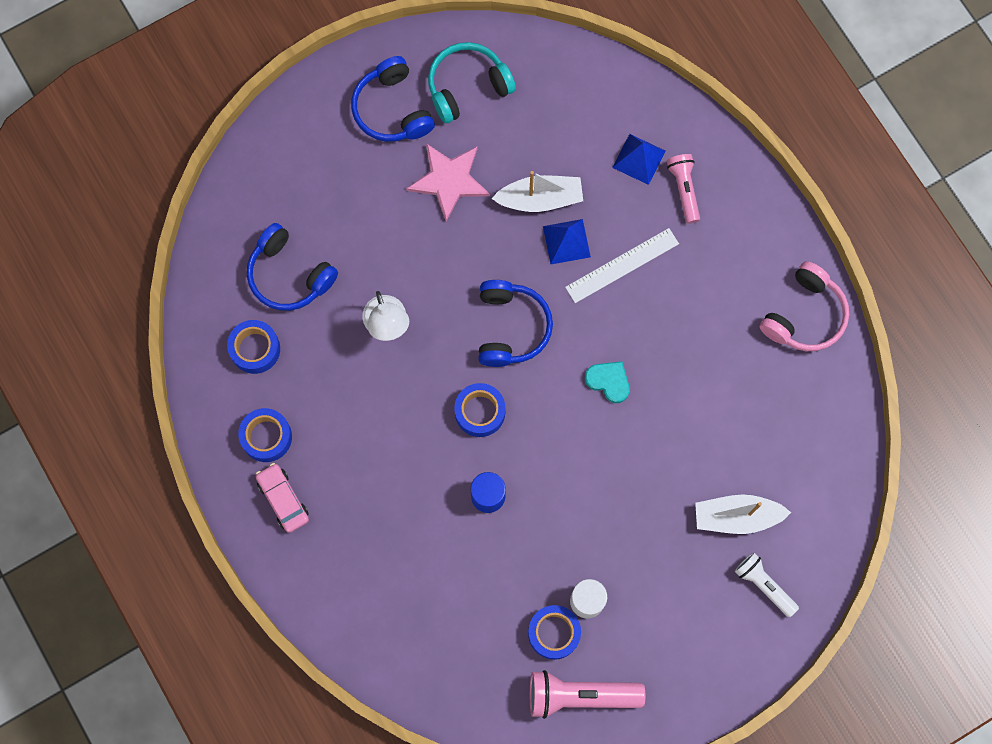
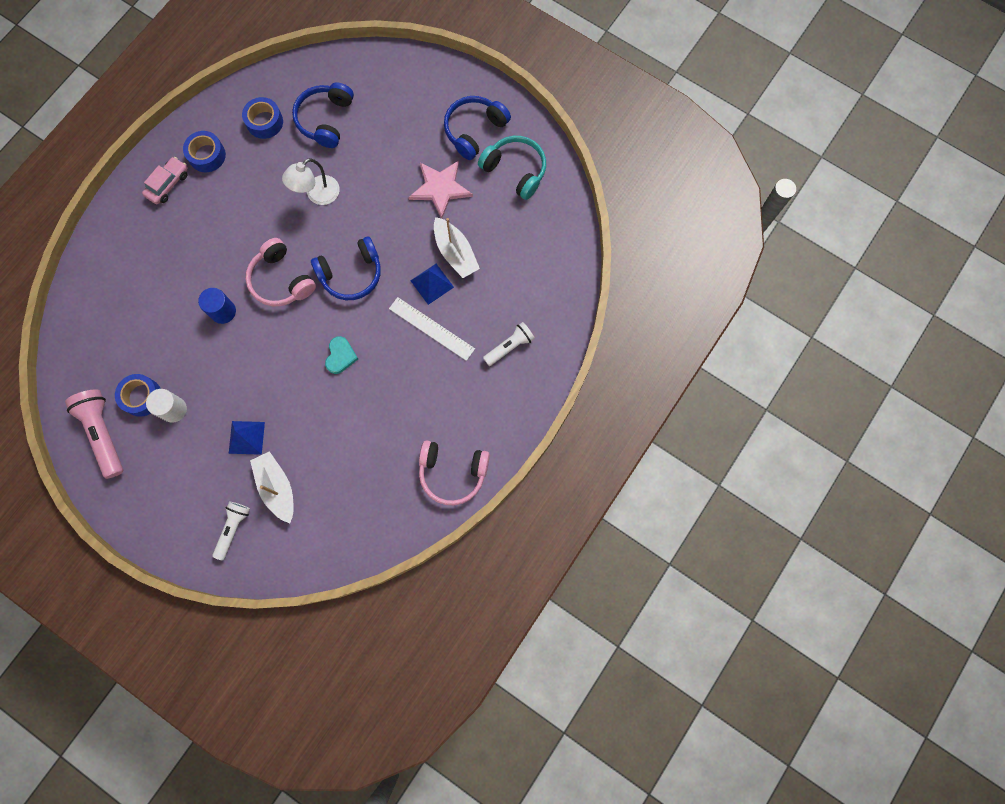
camera: 65 degrees right, 0 degrees up
blue tape [454,383,505,437] -> pink headphones [245,238,316,306]
blue pyramid [612,134,666,185] -> blue pyramid moved to [229,421,265,455]
pink flashlight [667,154,700,224] -> white flashlight [483,322,535,366]

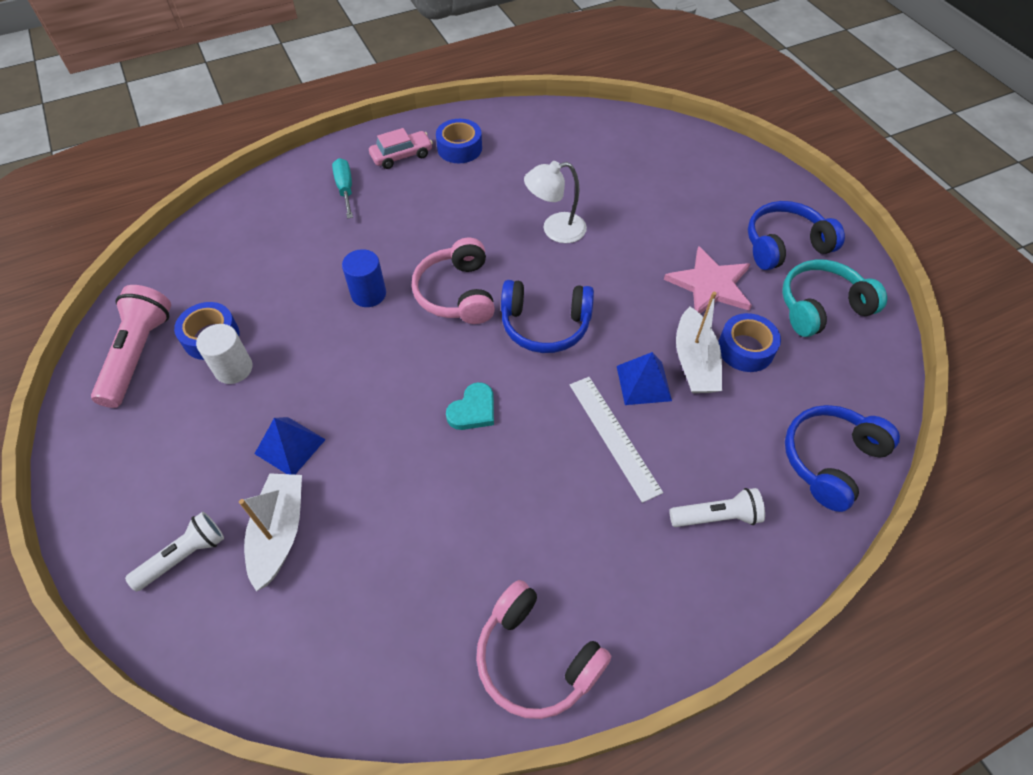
camera: 30 degrees right, 20 degrees down
blue tape [242,97,283,139] -> blue tape moved to [718,313,781,372]
blue headphones [292,82,354,148] -> blue headphones moved to [785,405,900,512]
turquoise headphones [478,136,546,200] -> turquoise headphones turned 90 degrees counterclockwise [782,260,887,337]
none -> turquoise screwdriver [332,158,353,219]

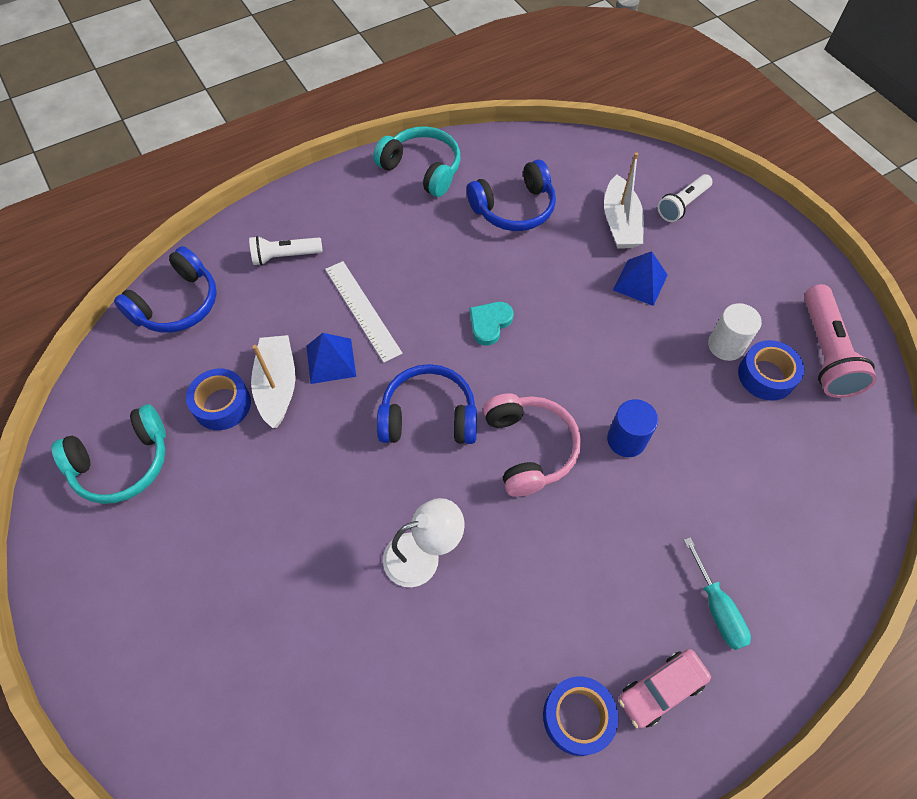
camera: 175 degrees right, 5 degrees up
pink headphones [476,580,611,719] -> turquoise headphones [373,126,461,197]
pink star [664,246,752,314] -> none
blue headphones [748,201,845,270] -> blue headphones moved to [467,159,556,231]

